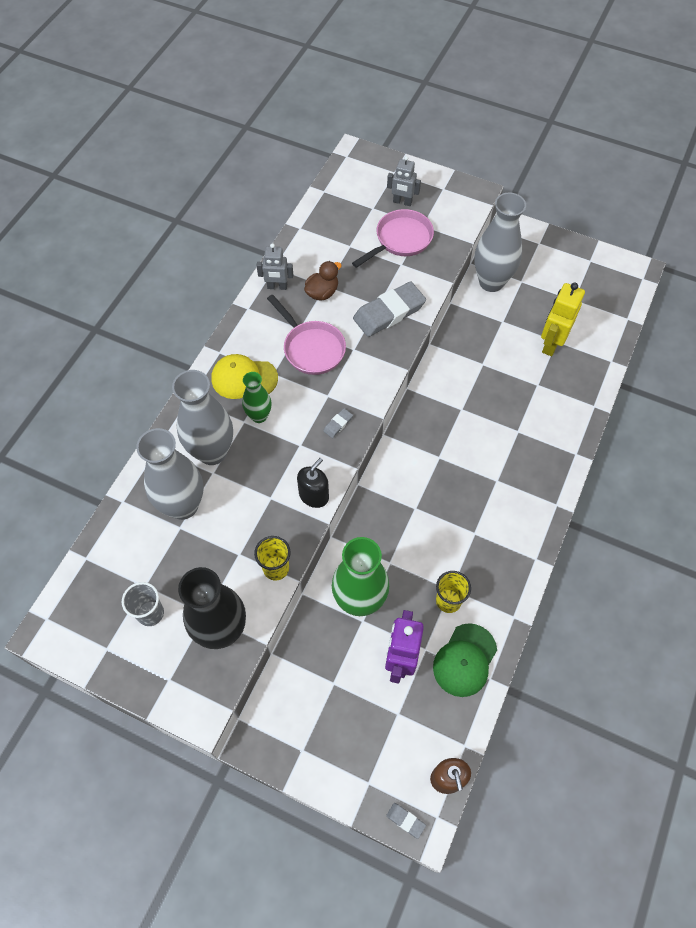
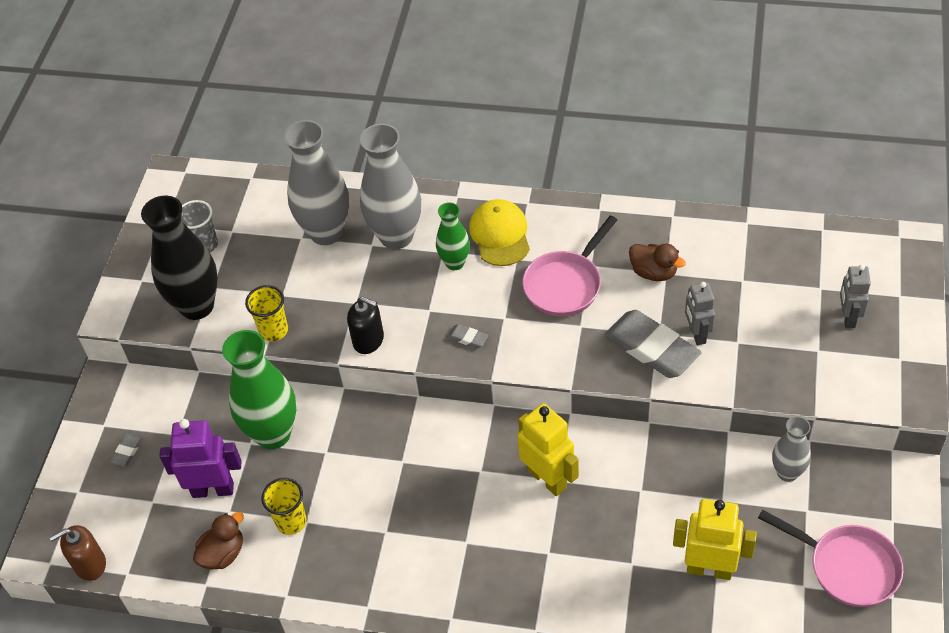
camera: 80 degrees right, 10 degrees down
grey robot [256,243,293,290] -> grey robot moved to [685,282,715,345]
pink pan [352,209,434,268] -> pink pan moved to [758,510,903,607]
grey eraser [386,803,426,839] -> grey eraser moved to [110,433,143,466]
green cap [433,623,497,697] -> brown duck [193,512,244,569]
grey vase [474,192,526,292] -> grey vase [772,416,811,482], size x0.56
none -> yellow robot [517,403,579,496]

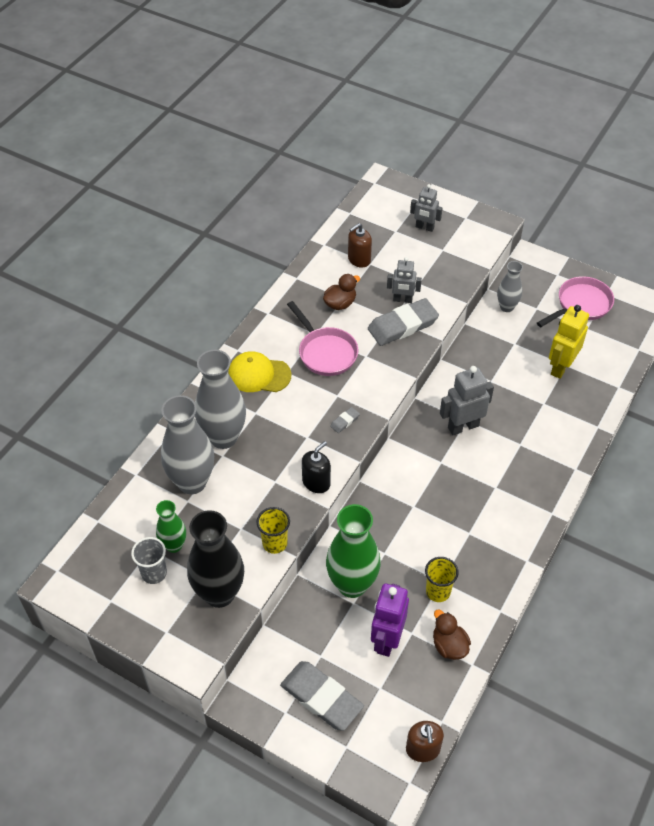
camera: 75 degrees left, 0 degrees up
grey eraser [110,433,143,466] -> grey eraser [280,661,364,731], size x2.38
green vase [436,202,470,270] -> green vase moved to [156,500,186,553]
yellow robot [517,403,579,496] -> grey robot [440,366,494,435]
none -> brown soap dispenser [348,223,372,268]

